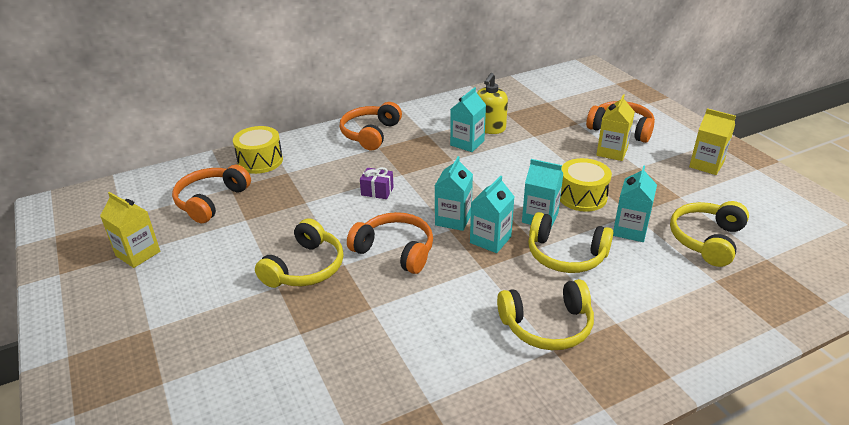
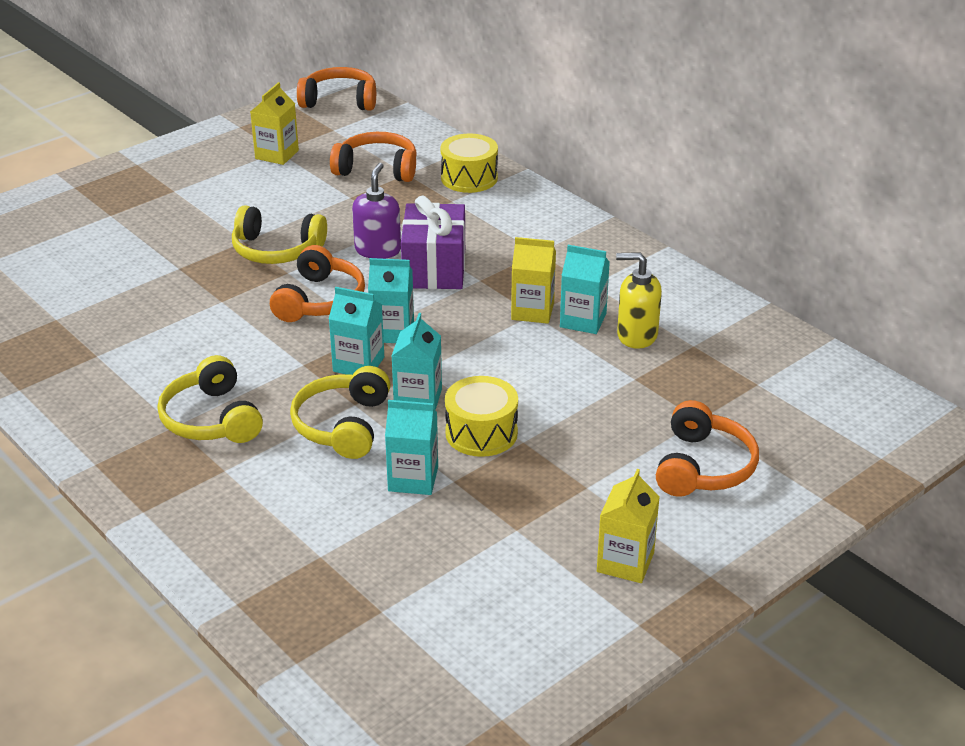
camera: 75 degrees right, 0 degrees up
orange headphones [340,102,402,150] -> orange headphones moved to [297,67,376,111]
purple gift [360,167,394,199] -> purple gift [401,196,465,289], size x2.08
yellow carton [596,94,635,161] -> yellow carton moved to [511,237,556,324]
yellow headphones [670,201,749,267] -> none
none -> purple soap dispenser [352,163,401,259]

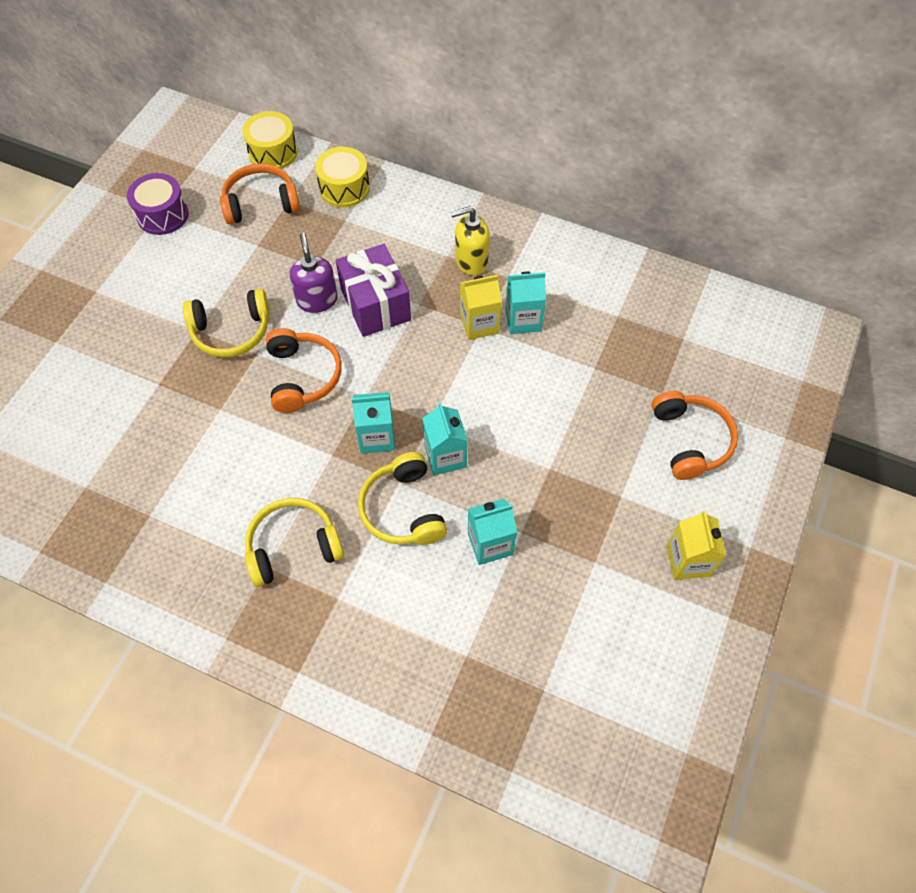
camera: 25 degrees left, 25 degrees up
yellow headphones [158,355,263,443] -> yellow headphones turned 120 degrees clockwise [245,498,344,587]
yellow carton [250,82,299,165] -> purple drum [127,173,189,235]
orange headphones [297,67,376,111] -> none
turquoise carton [368,258,414,343] -> none
yellow drum [445,376,518,457] -> yellow drum moved to [242,111,298,169]
yellow soap dispenser [616,252,662,349] -> yellow soap dispenser moved to [451,206,489,275]

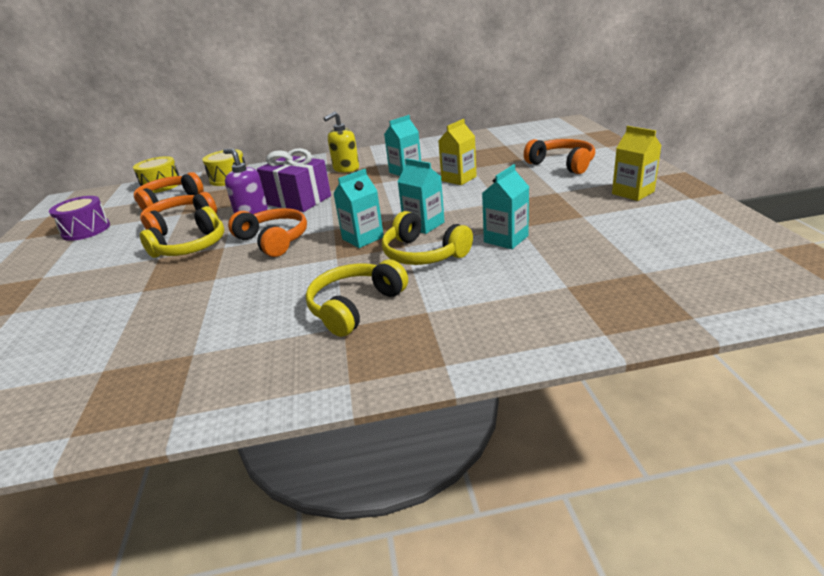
camera: 30 degrees left, 30 degrees down
yellow carton [460,275,502,340] -> yellow carton moved to [438,119,477,185]
none -> orange headphones [140,192,217,236]

